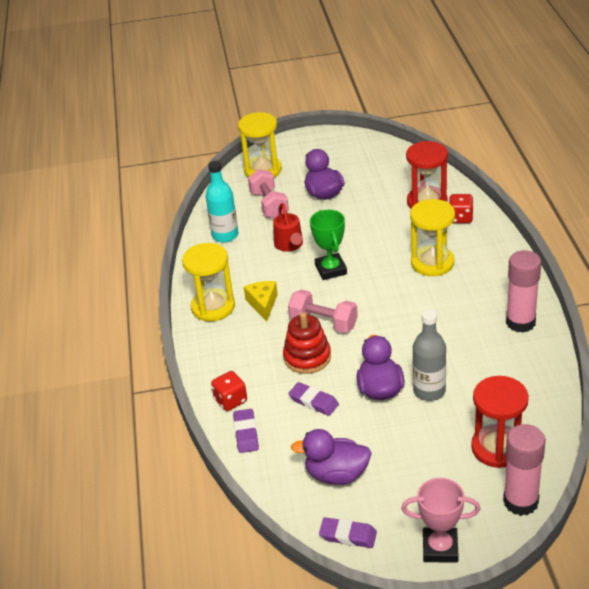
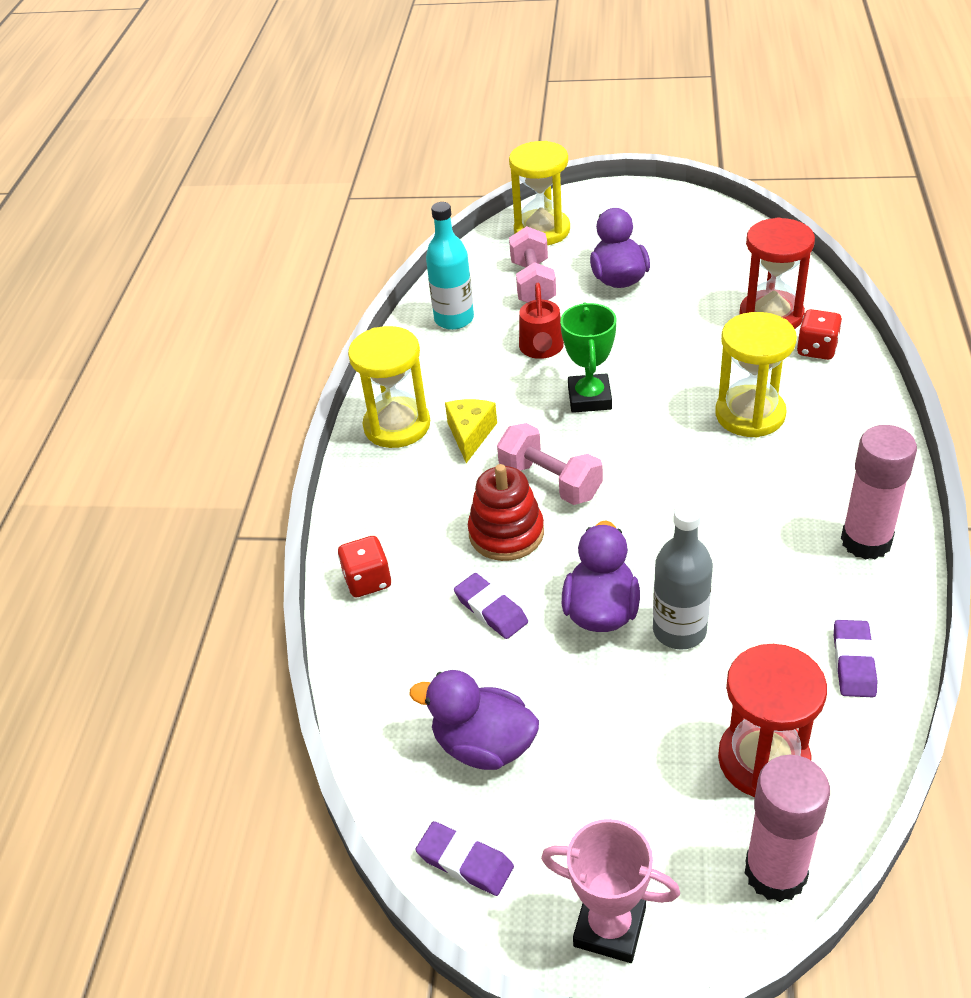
camera: 15 degrees right, 5 degrees up
purple eraser [233,409,259,453] -> purple eraser moved to [834,620,877,697]

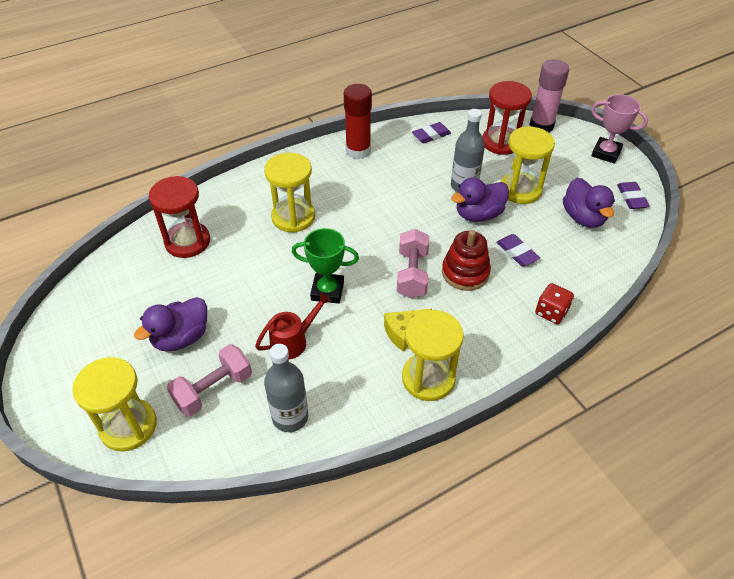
camera: 130 degrees left, 5 degrees up
turquoise bottle [426,202,474,330] -> grey bottle [264,344,308,432]
purple eraser [454,573,528,639] -> purple eraser turned 45 degrees counterclockwise [496,234,540,266]
pink trophy [541,819,680,963] -> pink trophy turned 45 degrees counterclockwise [591,94,648,164]
green trophy [560,302,616,413] -> green trophy turned 45 degrees clockwise [292,228,359,304]
red dice [797,309,842,360] -> none
pink glue stick [841,425,917,560] -> red glue stick [344,84,372,159]
none -> yellow hourglass [501,126,555,204]

